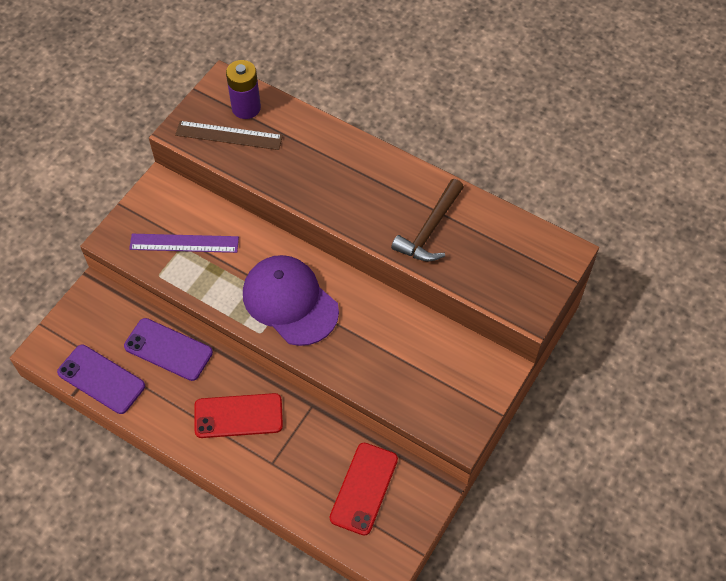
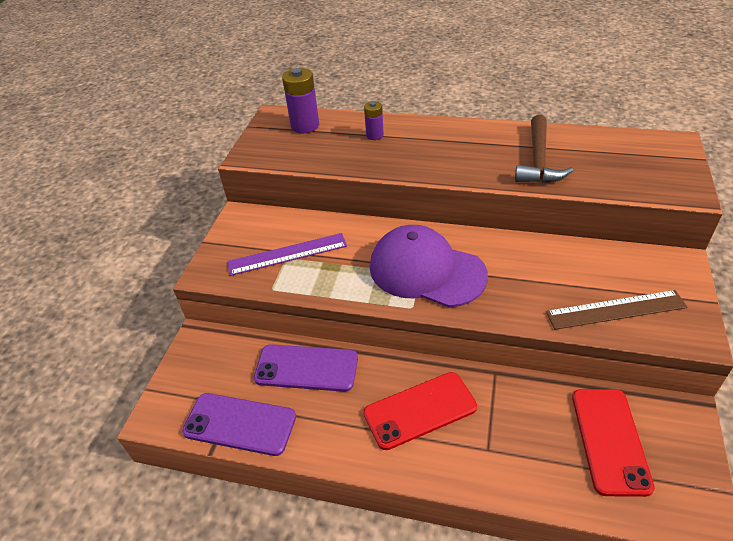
camera: 15 degrees left, 15 degrees down
brown ruler [175,121,283,150] -> brown ruler moved to [546,290,687,330]
none -> purple battery [364,101,384,140]

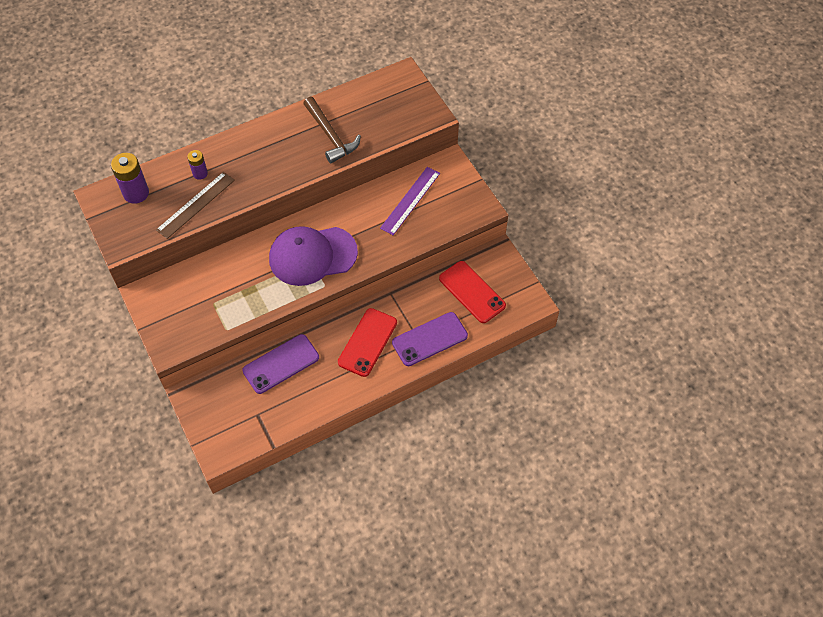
camera: 45 degrees left, 15 degrees up
purple phone [182,393,296,456] -> purple phone moved to [392,312,468,366]
purple ruler [227,233,347,276] -> purple ruler moved to [380,167,440,235]
brown ruler [546,290,687,330] -> brown ruler moved to [156,172,235,239]

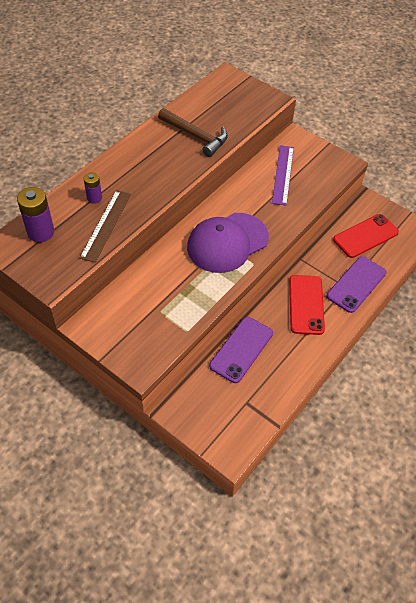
camera: 25 degrees left, 5 degrees down
red phone [439,261,506,323] -> red phone turned 60 degrees counterclockwise [333,214,399,258]

